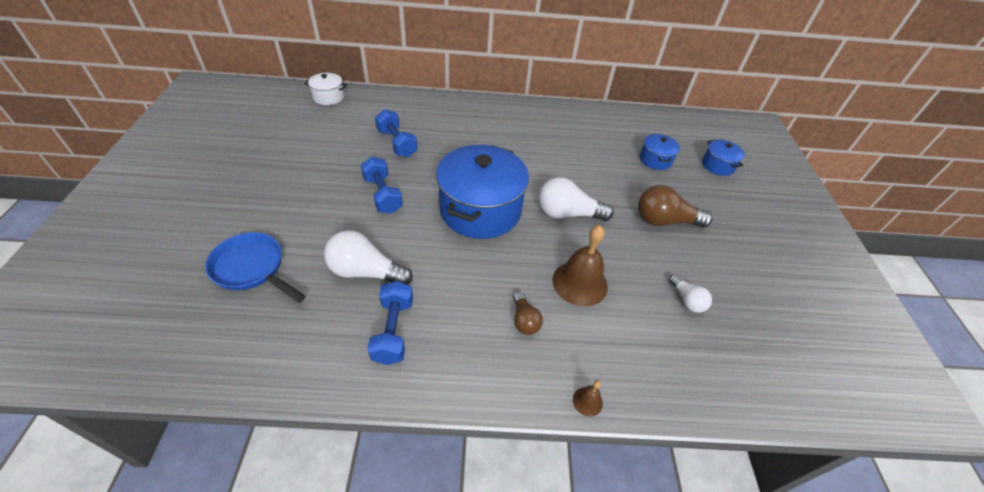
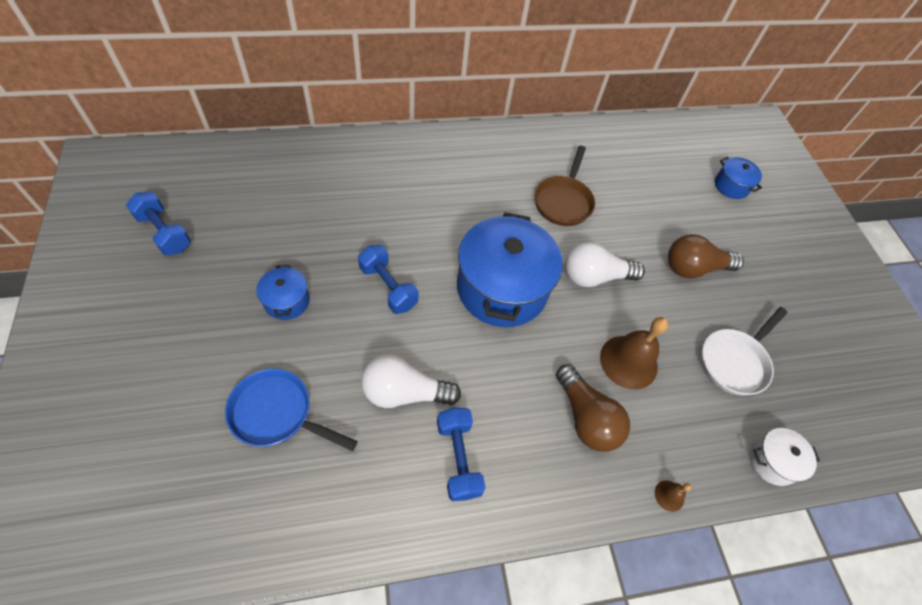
camera: 15 degrees left, 10 degrees up
white pot [305,73,347,105] -> white pot moved to [750,428,820,486]
blue dumbbell [375,109,417,157] -> blue dumbbell moved to [126,192,191,255]
brown light bulb [513,292,543,335] -> brown light bulb [556,364,630,452], size x1.77
blue pot [640,134,680,170] -> blue pot moved to [256,265,310,320]
white light bulb [669,274,712,313] -> white pan [701,307,788,396]
none -> brown pan [535,146,595,226]

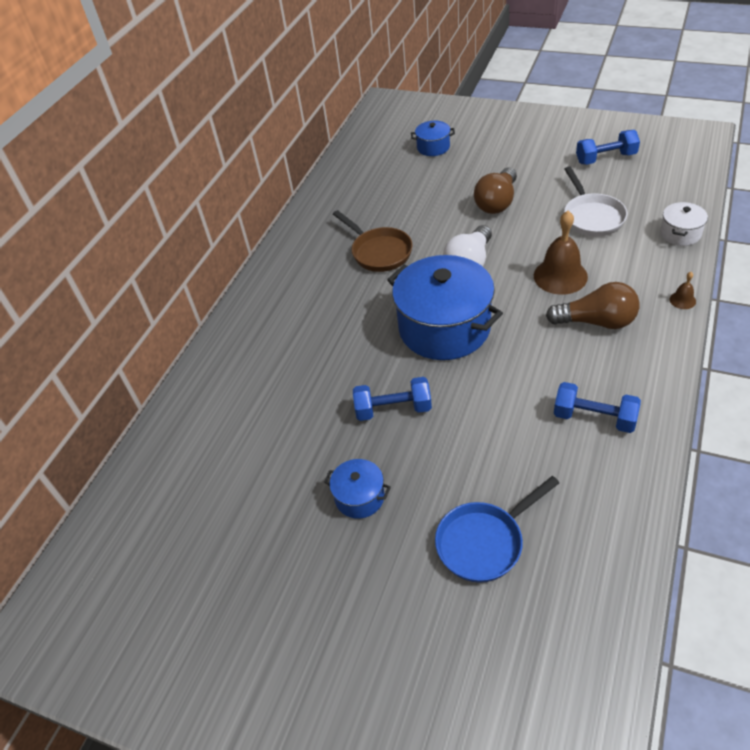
camera: 45 degrees left, 10 degrees down
blue dumbbell [126,192,191,255] -> blue dumbbell moved to [576,130,640,165]
white light bulb [361,354,461,408] -> none

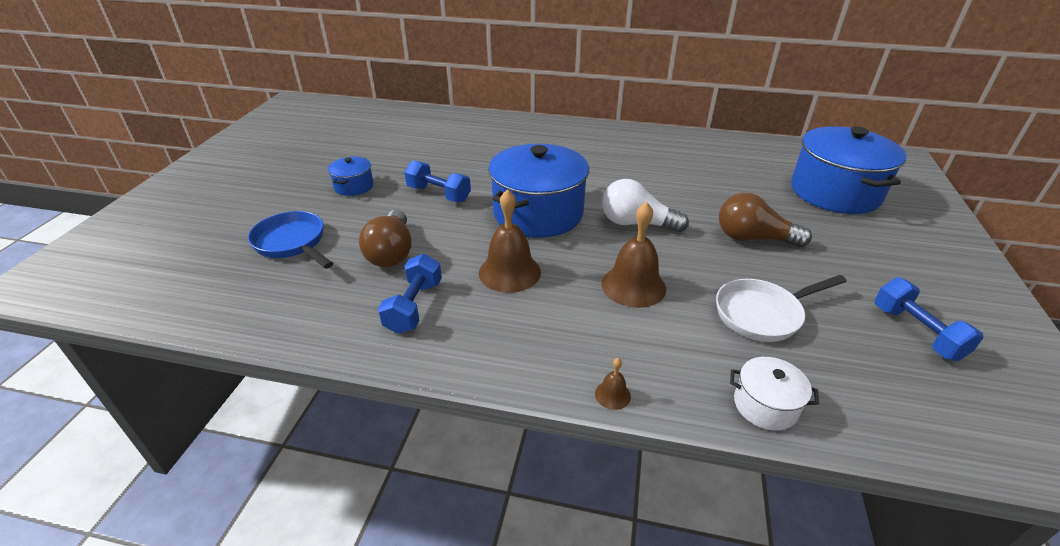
camera: 75 degrees right, 10 degrees down
brown pan [333,210,413,272] -> none
blue dumbbell [353,377,432,421] -> blue dumbbell turned 45 degrees counterclockwise [404,160,471,202]
blue pot [411,121,455,156] -> blue pot [791,126,906,214], size x2.16
brown light bulb [546,282,639,329] -> brown light bulb moved to [359,210,412,267]
none -> brown bell [479,189,541,293]

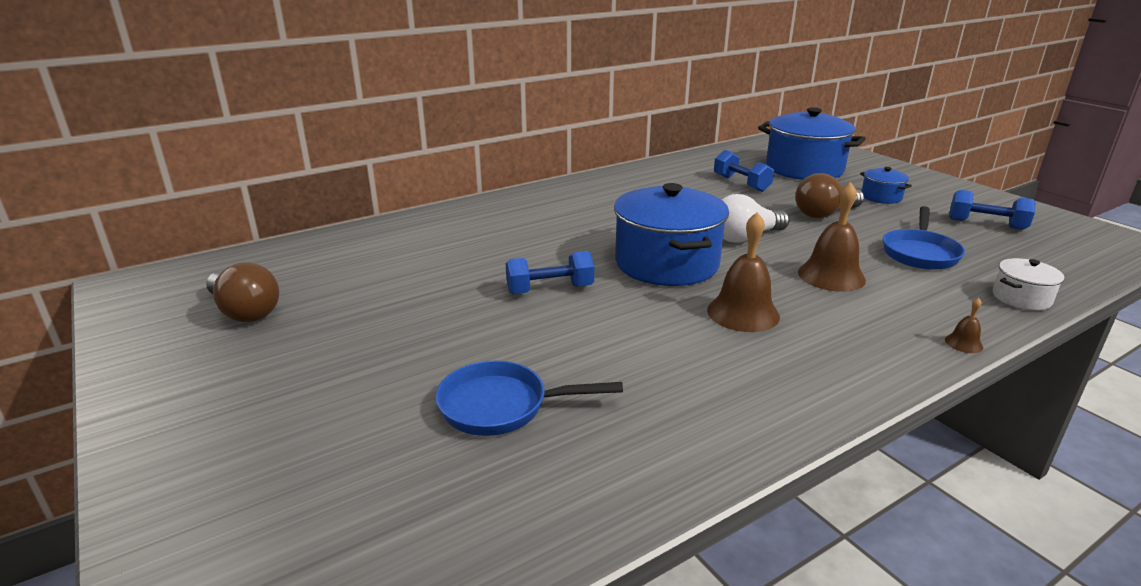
camera: 45 degrees left, 10 degrees down
blue pot [328,157,374,196] -> blue pot moved to [860,167,912,204]
brown light bulb [359,210,412,267] -> brown light bulb moved to [206,262,279,322]
blue dumbbell [378,254,442,334] -> blue dumbbell moved to [714,150,774,192]
white pan [716,275,847,342] -> blue pan [883,206,965,270]

